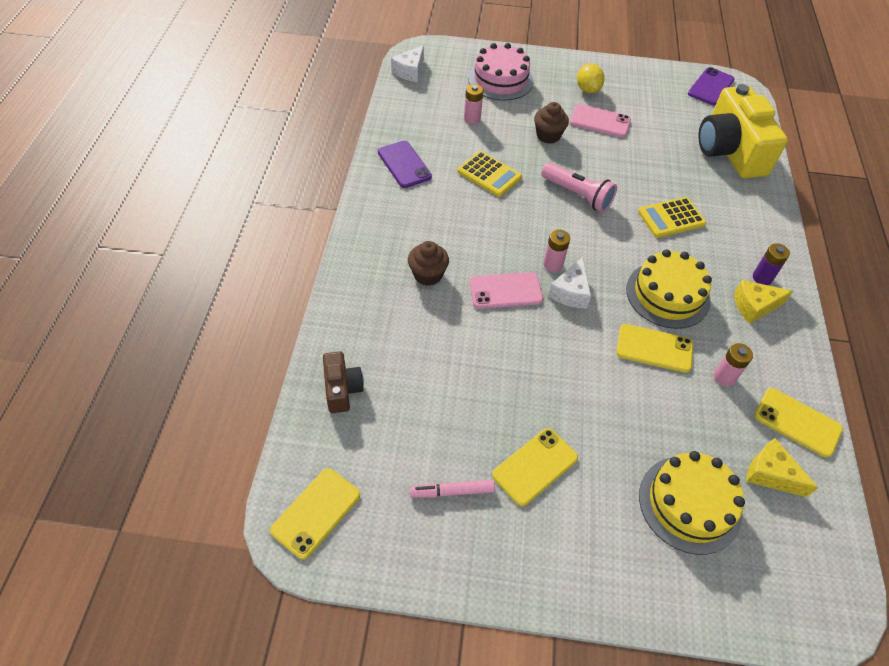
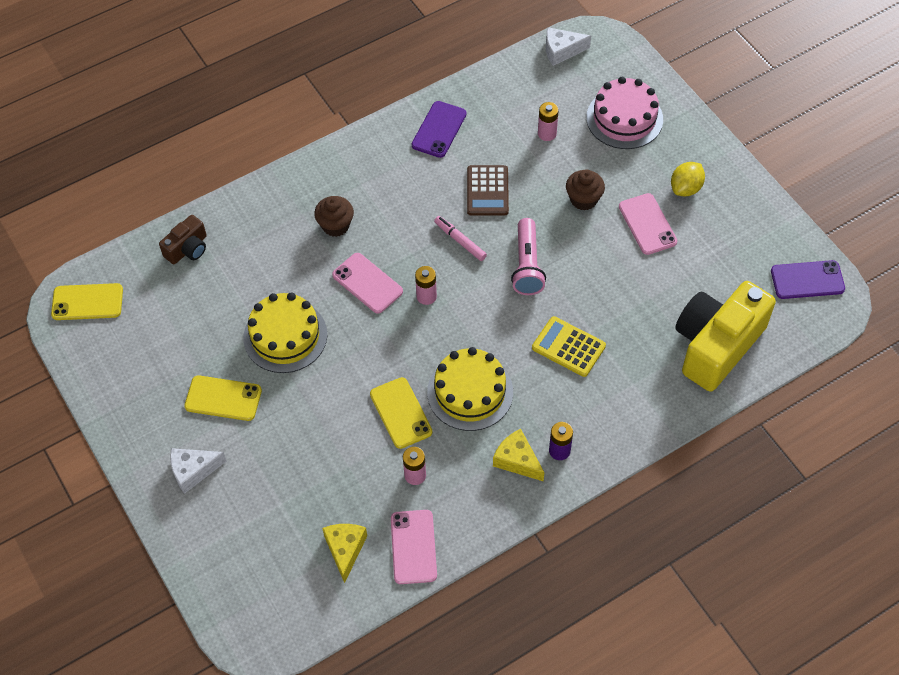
camera: 55 degrees right, 5 degrees up
pink marker [410,480,495,497] -> pink marker moved to [434,216,487,261]
yellow calculator [458,151,522,197] -> brown calculator [467,165,509,215]
white cheese [548,257,591,308] -> white cheese moved to [170,448,226,494]
yellow cake [639,451,745,555] -> yellow cake moved to [243,292,327,373]
yellow phone [754,388,843,458] -> pink phone [391,510,437,584]

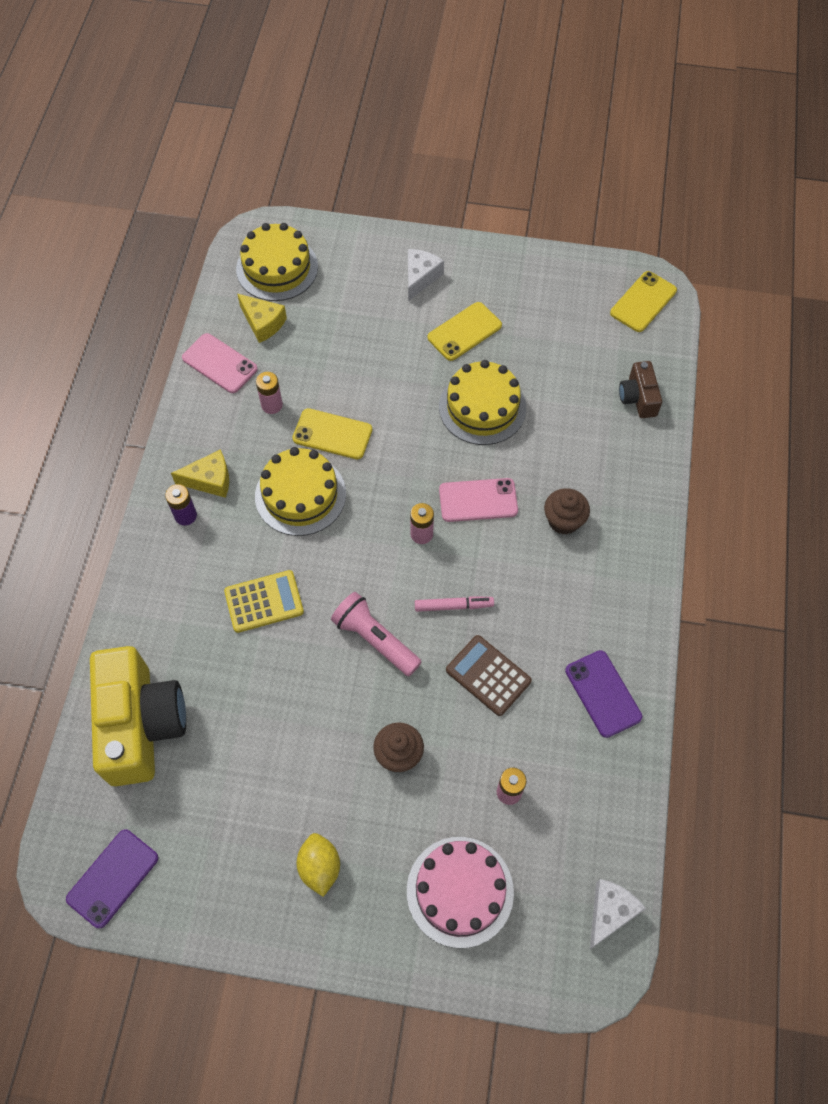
camera: 130 degrees right, 5 degrees up
pink phone [619,193,677,255] -> none
none -> yellow cake [236,223,318,301]

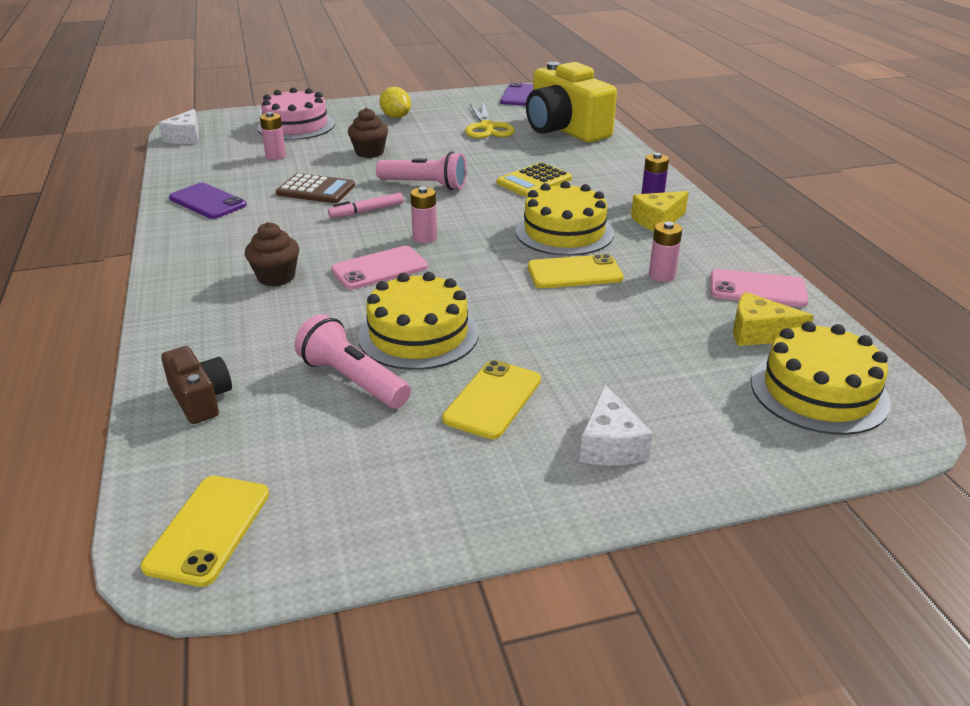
camera: 155 degrees right, 30 degrees down
none -> pink flashlight [294,314,411,408]
none -> yellow scissors [465,103,515,139]

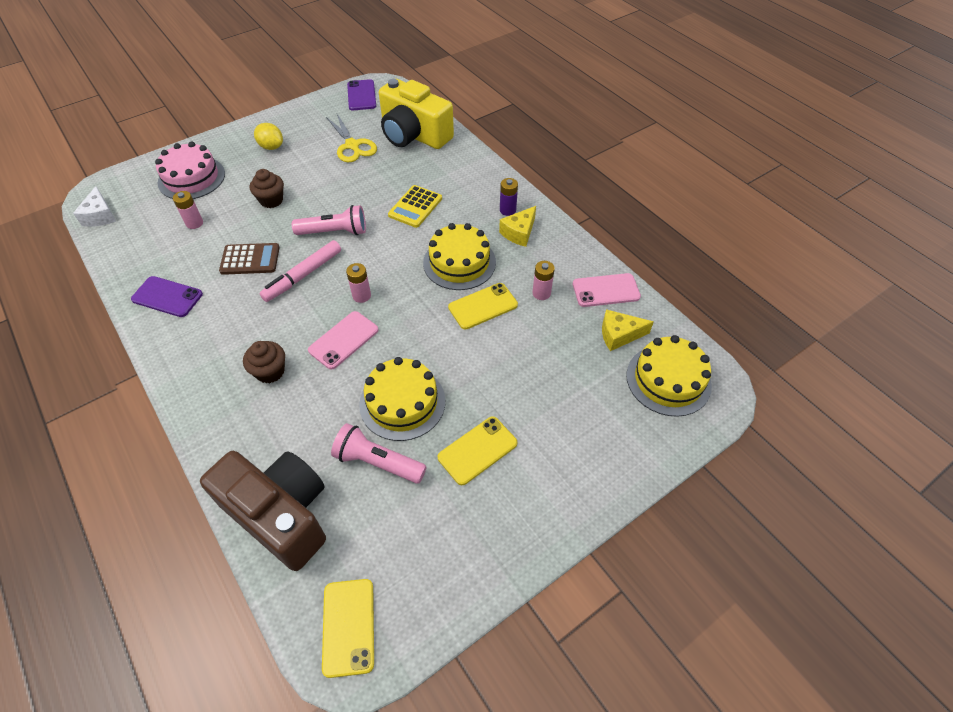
camera: 20 degrees left, 20 degrees up
brown camera [161,346,232,424] -> brown camera [200,451,326,571], size x2.08
pink marker [328,193,403,218] -> pink marker [259,240,341,302], size x1.54
yellow phone [442,360,541,439] -> yellow phone turned 45 degrees clockwise [438,417,518,485]
white cheese [580,384,653,466] -> none

